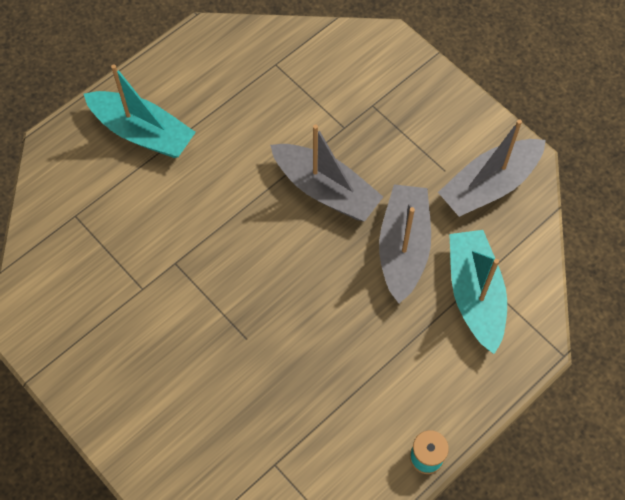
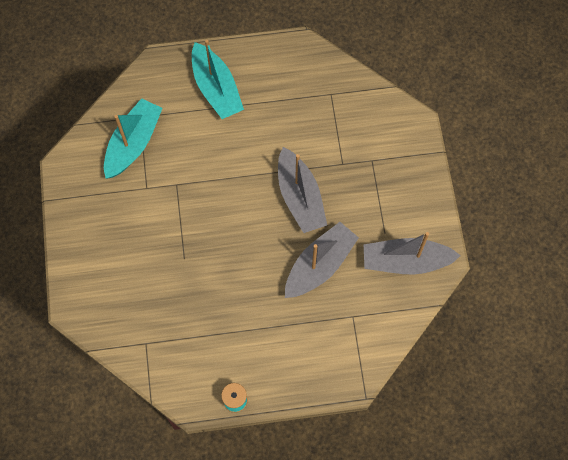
camera: 35 degrees right, 5 degrees up
turquoise boat [449,230,507,354] -> turquoise boat moved to [104,98,163,179]

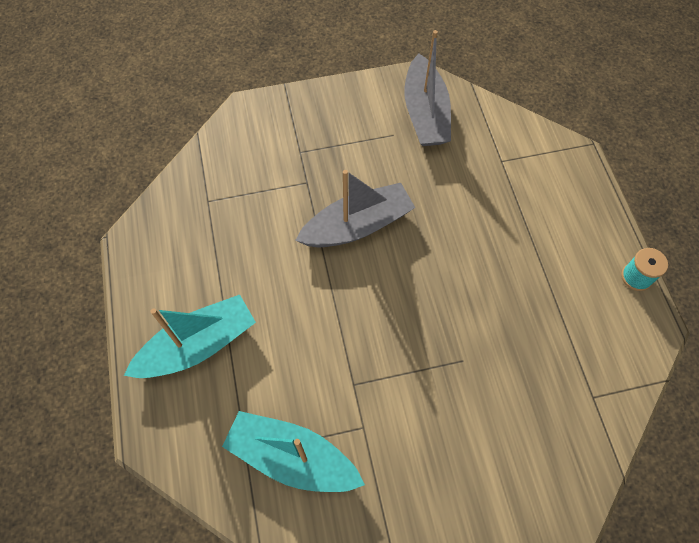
camera: 95 degrees left, 5 degrees down
grey boat [285,222,359,298] -> none

